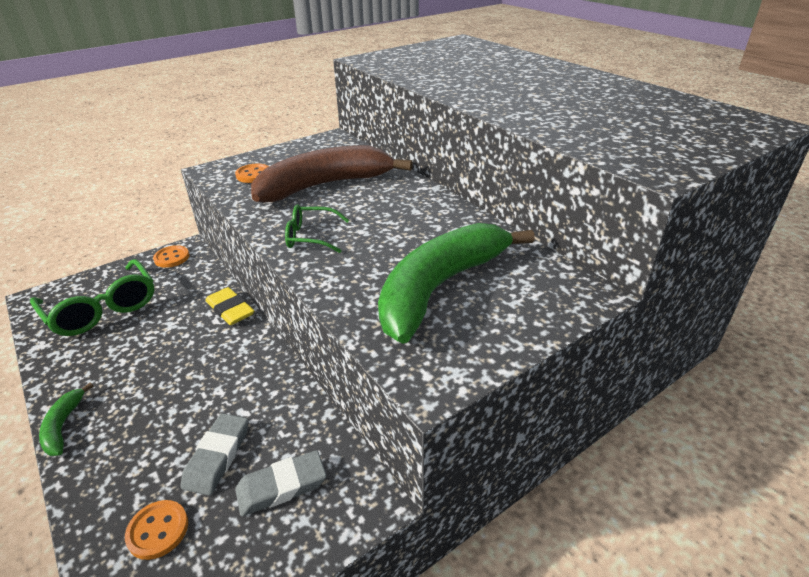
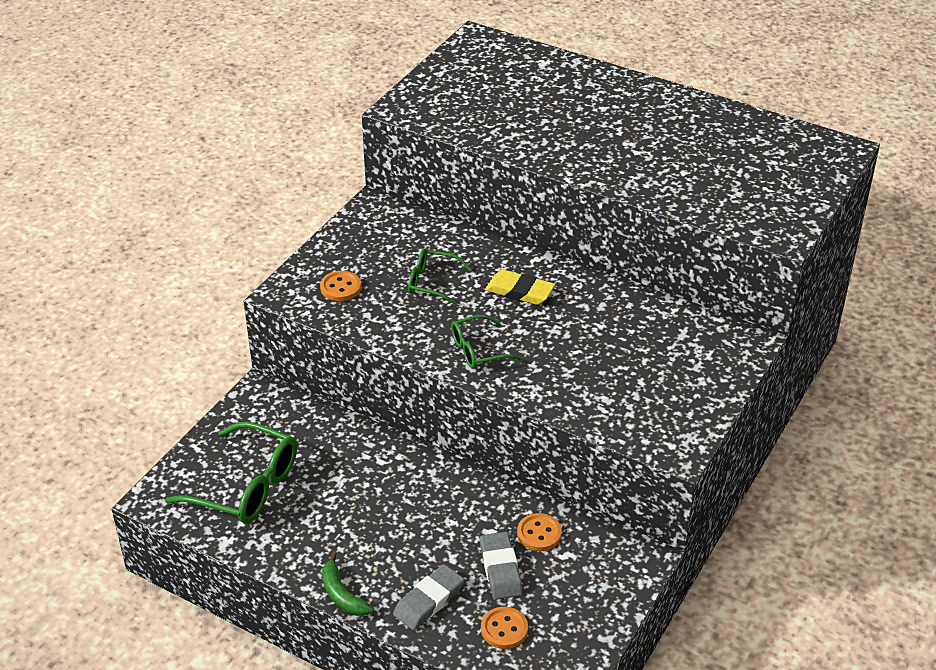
camera: 25 degrees left, 5 degrees up
orange button [153,245,189,268] -> orange button moved to [517,513,562,551]
yellow eraser [205,287,254,325] -> yellow eraser moved to [485,270,555,305]
grey eraser [235,450,326,516] -> grey eraser moved to [393,564,464,630]
brown banana [251,145,413,203] -> green glasses [408,249,472,306]
green banana [378,223,535,344] -> none

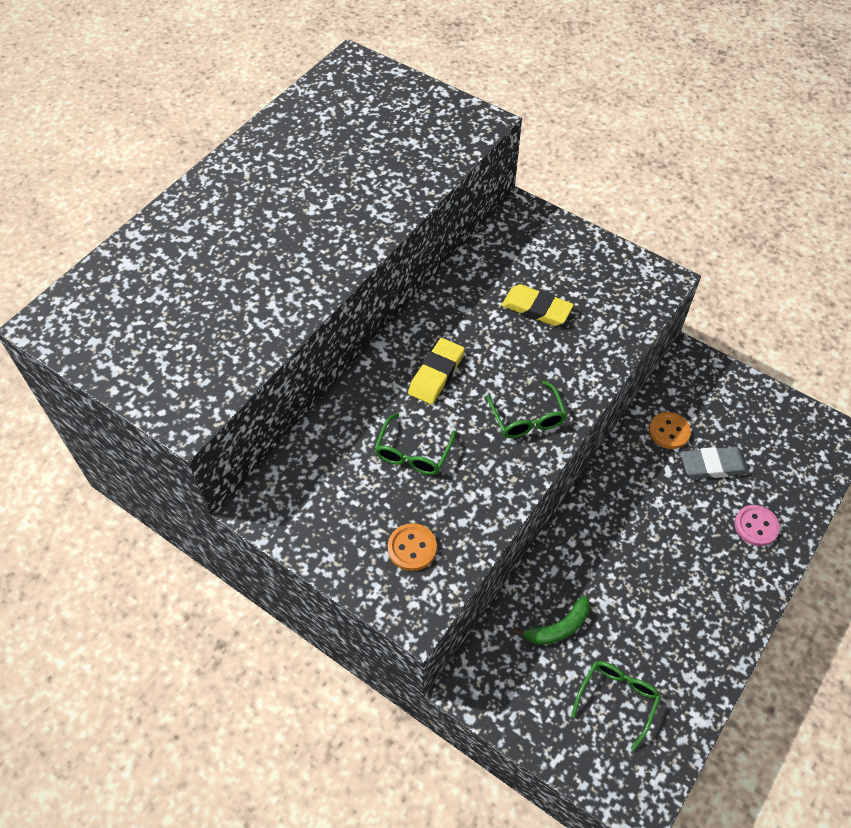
camera: 85 degrees left, 15 degrees up
green glasses [165,421,297,524] -> green glasses [571,661,661,751], size x0.57
green banana [322,552,374,616] -> green banana moved to [513,596,590,645]
grey eraser [393,564,464,630] -> pink button [734,505,780,546]
orange button [481,607,528,649] -> none
none -> yellow eraser [502,284,574,326]

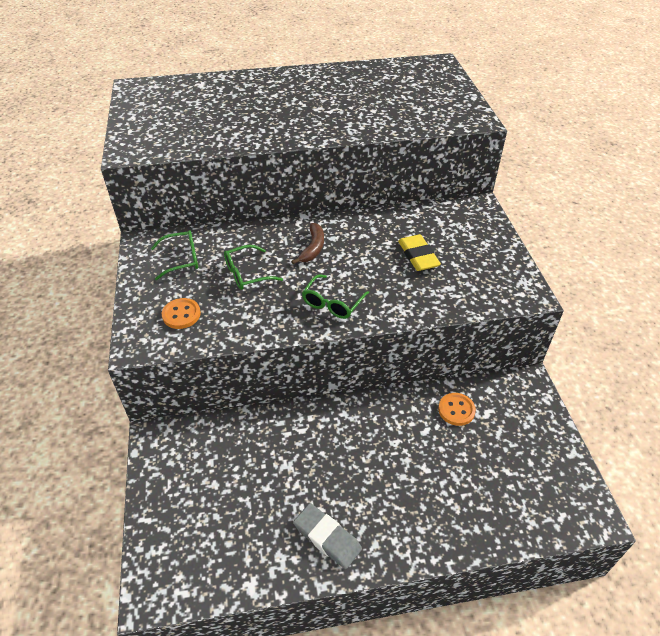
camera: 45 degrees right, 10 degrees down
yellow eraser [408,338,465,404] -> brown banana [291,223,324,264]
green banana [513,596,590,645] -> none
green glasses [571,661,661,751] -> green glasses moved to [151,230,198,280]
grey eraser [681,447,749,479] -> grey eraser moved to [293,503,362,569]
pink button [734,505,780,546] -> none

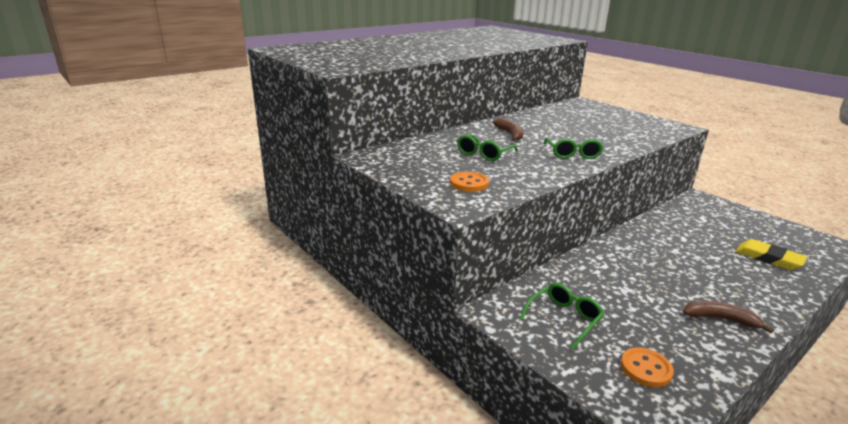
camera: 30 degrees left, 20 degrees down
green glasses [151,230,198,280] -> green glasses moved to [520,283,604,350]
grey eraser [293,503,362,569] -> brown banana [683,301,774,333]
yellow eraser [398,234,441,271] -> yellow eraser moved to [736,239,807,270]
orange button [438,393,476,426] -> orange button moved to [621,348,674,387]

